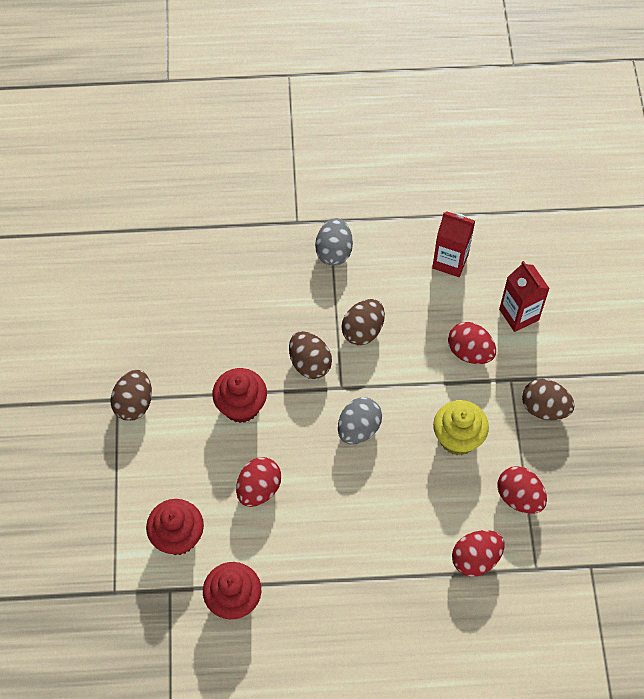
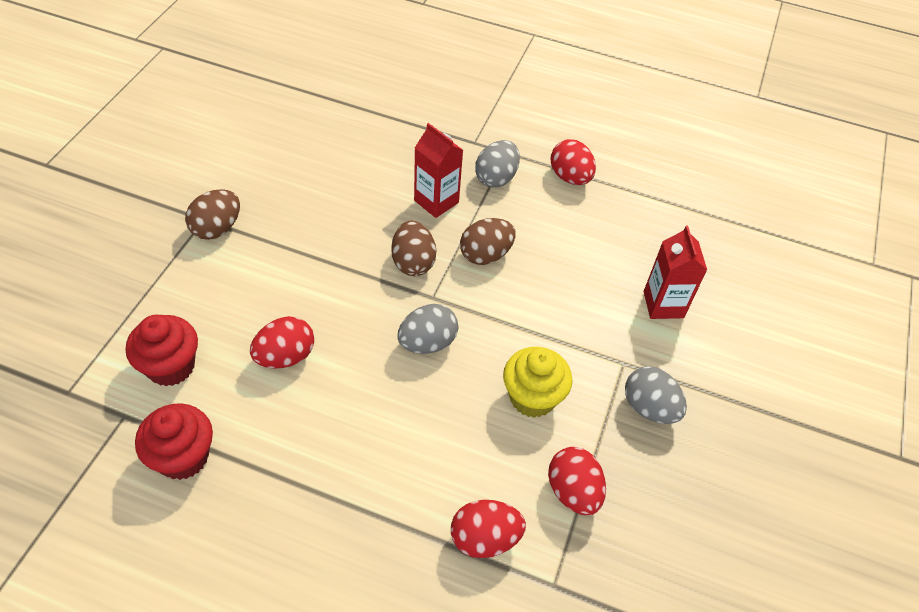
camera: 20 degrees right, 10 degrees down
red cupcake [212,368,267,423] -> none
red carton [432,212,475,277] -> red carton moved to [414,123,463,218]
red egg [448,322,496,364] -> red egg moved to [551,139,596,185]
brown egg [522,379,575,420] -> grey egg [625,366,687,424]

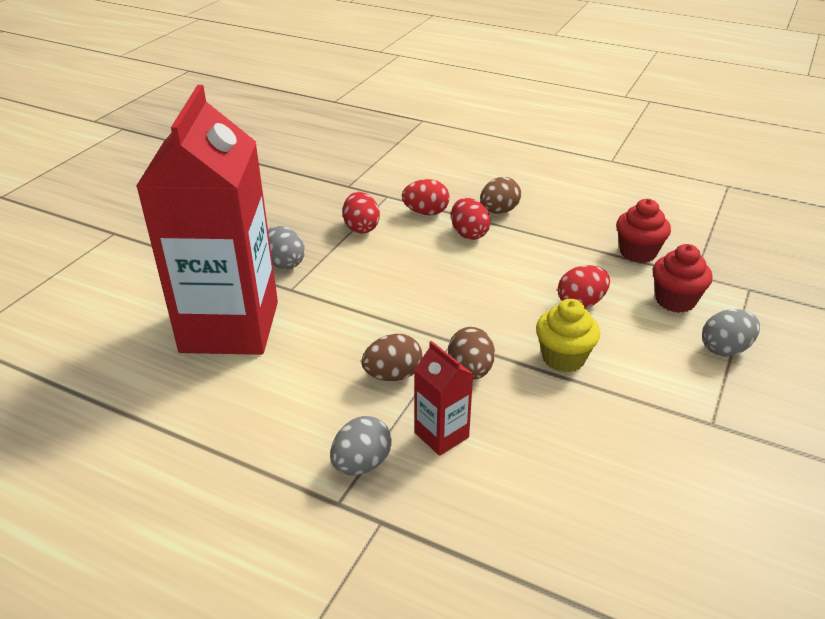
camera: 170 degrees left, 15 degrees down
brown egg [185,189,240,240] -> brown egg moved to [480,177,521,214]
grey egg [397,304,458,354] -> grey egg moved to [702,309,760,356]
yellow cupcake [503,347,573,418] -> yellow cupcake moved to [536,299,600,372]
red egg [551,139,596,185] -> red egg moved to [451,198,491,240]
red carton [644,226,707,319] -> red carton [136,85,278,355], size x2.48

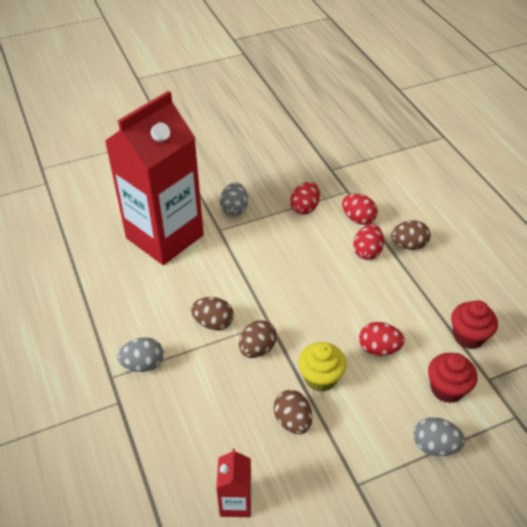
camera: 40 degrees right, 10 degrees up
red carton [414,341,473,456] -> red carton moved to [216,448,252,517]
none -> brown egg [274,390,312,434]

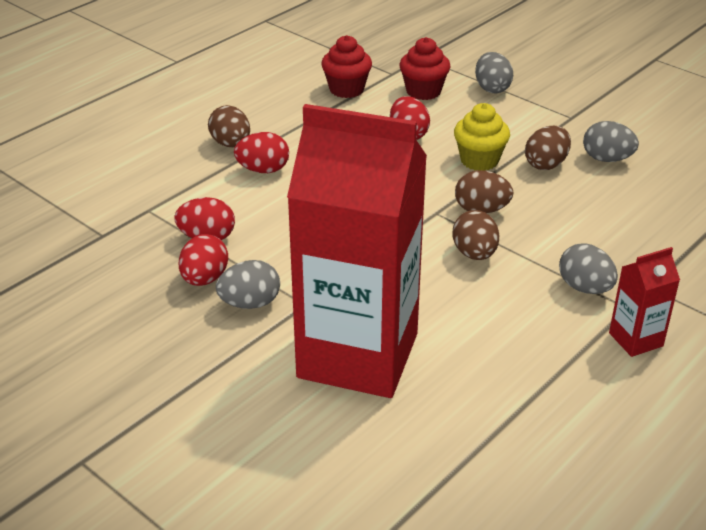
camera: 115 degrees left, 10 degrees down
red carton [216,448,252,517] -> red carton moved to [609,247,680,357]
red egg [342,194,378,225] -> red egg moved to [179,234,228,286]
none -> grey egg [583,121,639,162]

